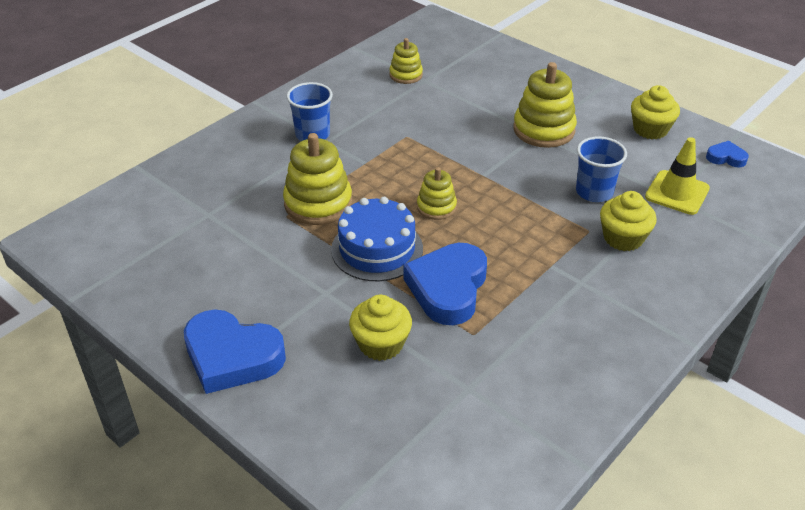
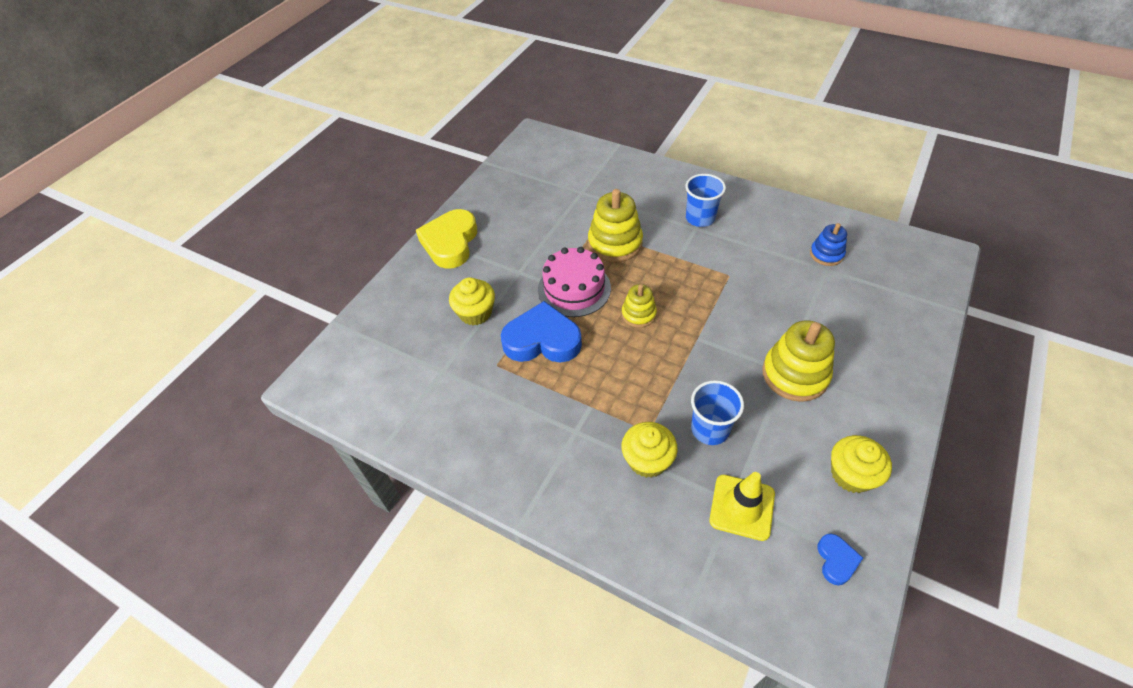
camera: 80 degrees right, 10 degrees up
blue heart [184,310,286,394] -> yellow heart [416,209,477,269]
blue cake [331,197,423,281] -> pink cake [538,247,611,317]
yellow stacking toy [390,38,423,84] -> blue stacking toy [810,223,847,266]

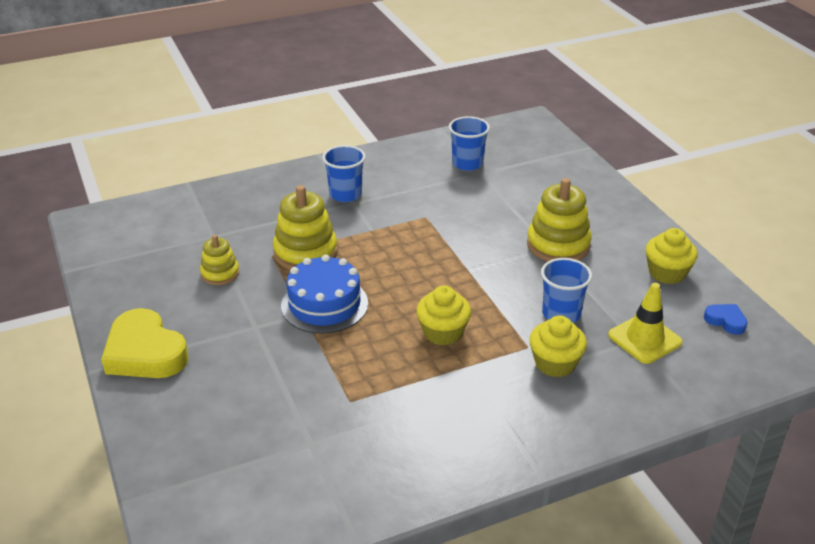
camera: 55 degrees left, 15 degrees down
yellow cupcake [449,277,495,325] -> yellow cupcake moved to [416,286,471,346]
blue heart [501,301,582,363] -> none
pink cake [538,247,611,317] -> blue cake [281,255,368,334]
yellow stacking toy [622,284,657,328] -> yellow stacking toy moved to [200,235,239,285]
blue stacking toy [810,223,847,266] -> blue cup [449,116,490,171]

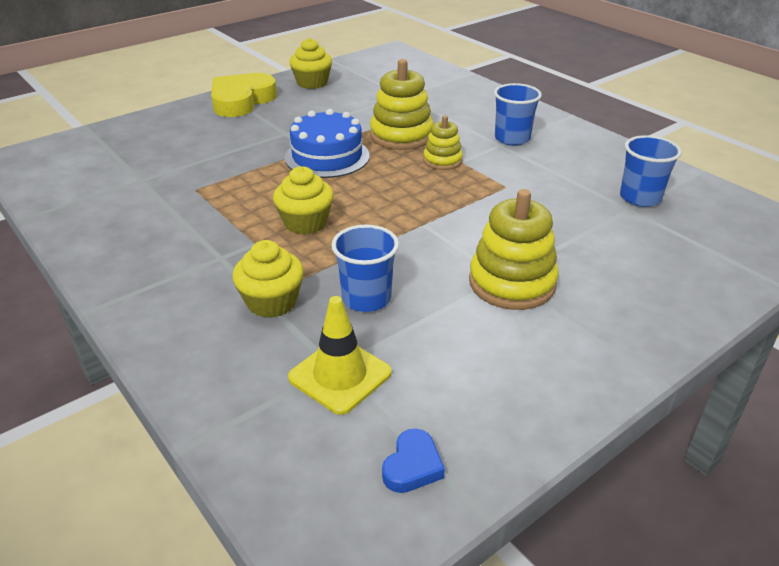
camera: 75 degrees right, 0 degrees up
yellow stacking toy [200,235,239,285] -> yellow stacking toy moved to [423,116,463,170]
yellow cupcake [646,228,698,284] -> yellow cupcake moved to [289,38,332,89]

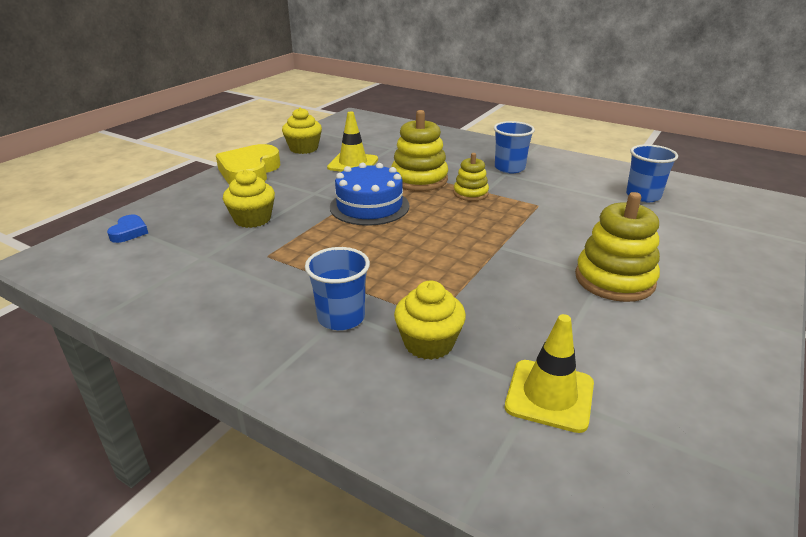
camera: 20 degrees left, 5 degrees down
yellow cupcake [273,166,333,235] -> yellow cupcake moved to [223,170,275,228]
blue cup [332,225,399,312] -> blue cup moved to [305,247,370,330]
blue heart [382,429,445,493] -> blue heart moved to [107,215,148,243]
none -> yellow traffic cone [327,112,378,172]

